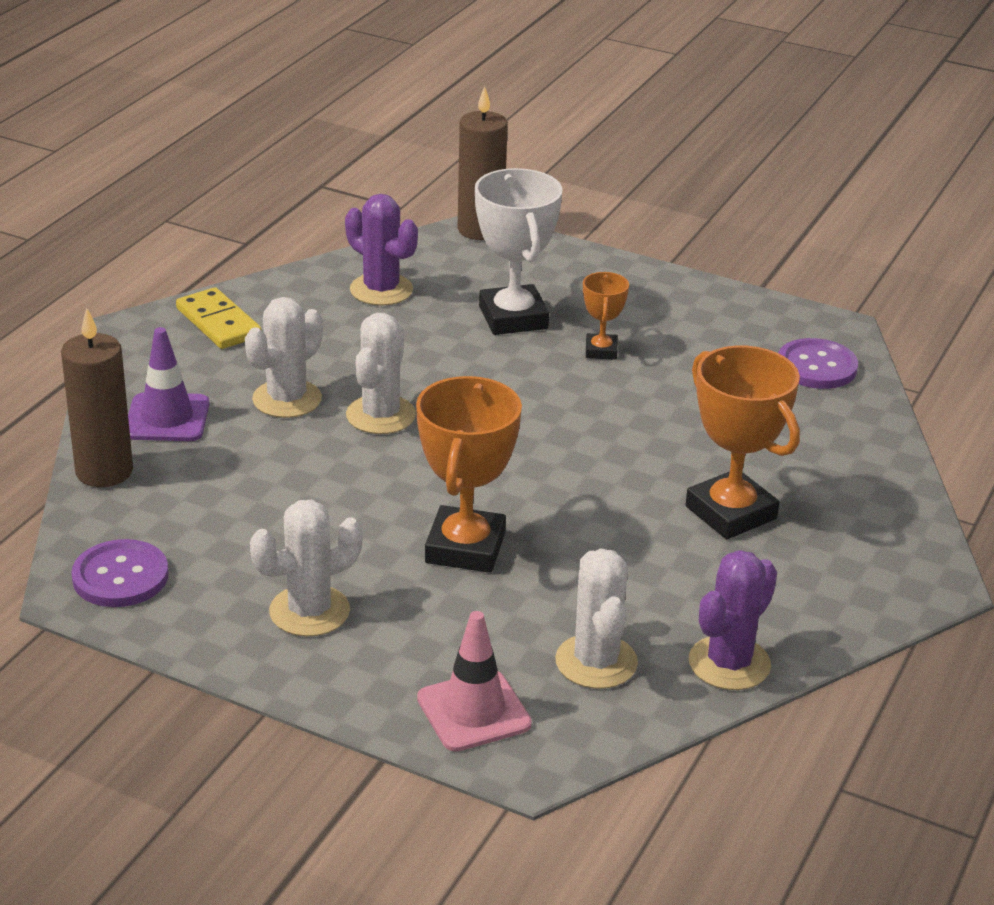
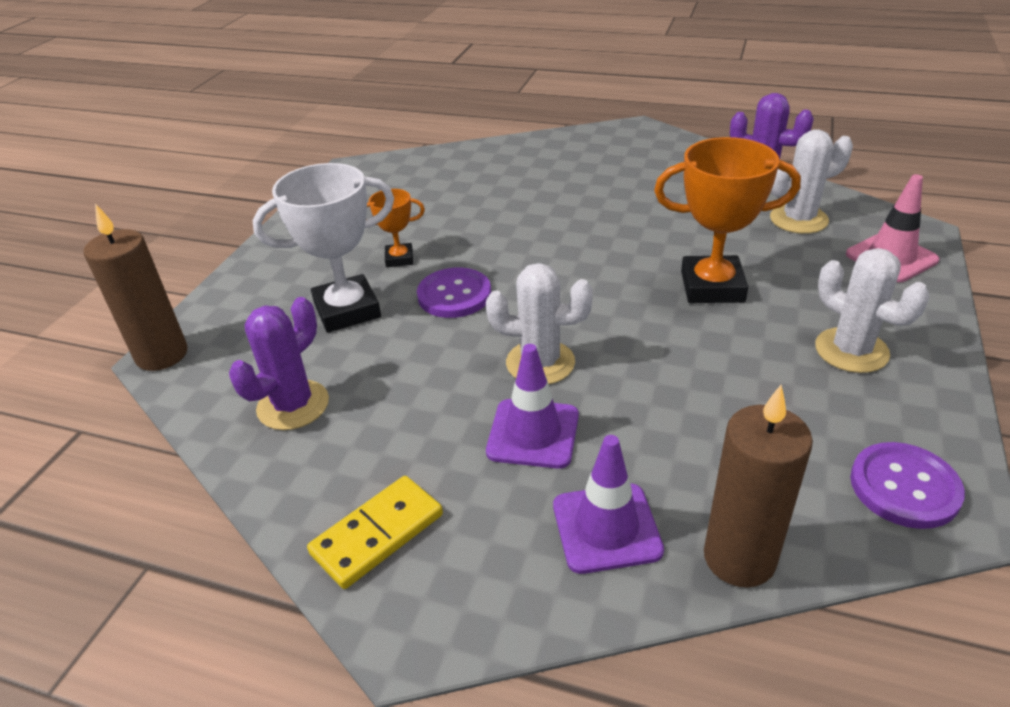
camera: 95 degrees left, 5 degrees up
white cactus [245,297,323,418] -> purple traffic cone [486,344,579,469]
orange trophy [686,345,800,539] -> none
purple button [778,338,858,389] -> purple button moved to [417,268,491,318]

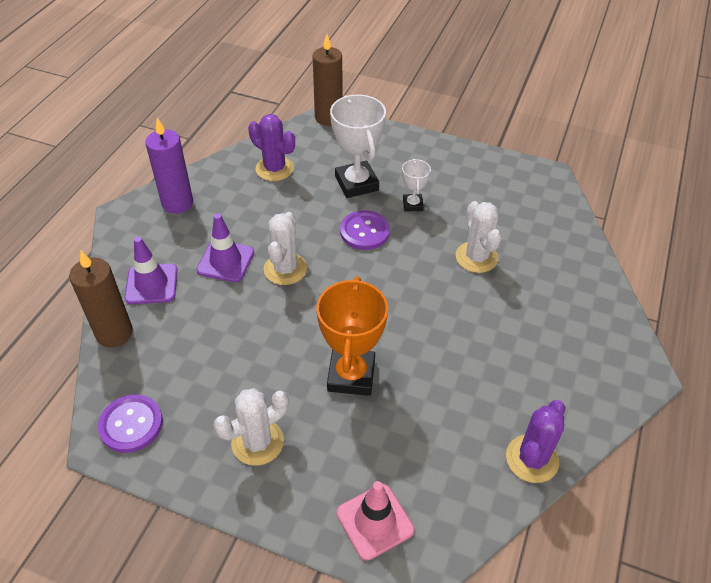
camera: 90 degrees right, 10 degrees up
yellow domino [307,476,443,589] -> purple candle [145,118,193,214]
orange trophy [366,189,425,267] -> white trophy [402,159,431,212]
white cactus [770,130,853,234] -> white cactus moved to [456,201,502,273]

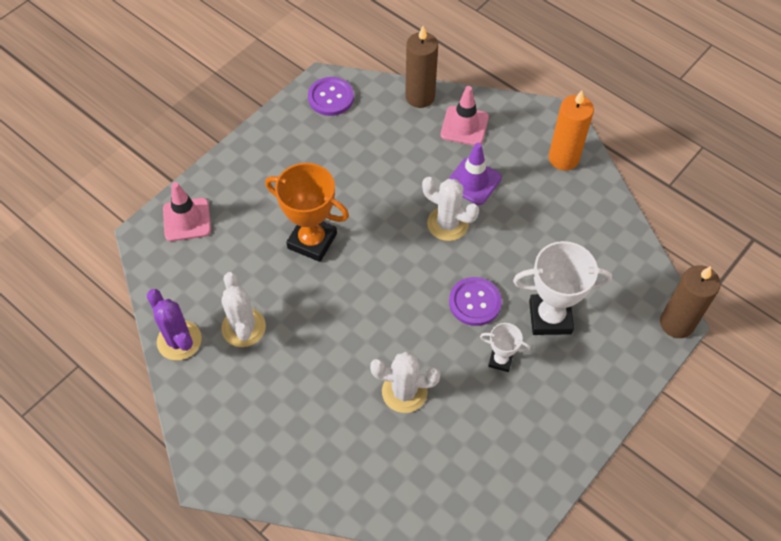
camera: 110 degrees right, 10 degrees up
purple traffic cone [125,237,178,304] -> pink traffic cone [441,86,489,146]
purple candle [145,118,193,214] -> orange candle [549,90,594,171]
white cactus [213,388,289,466] -> white cactus moved to [221,272,266,347]
purple cactus [248,114,295,181] -> none

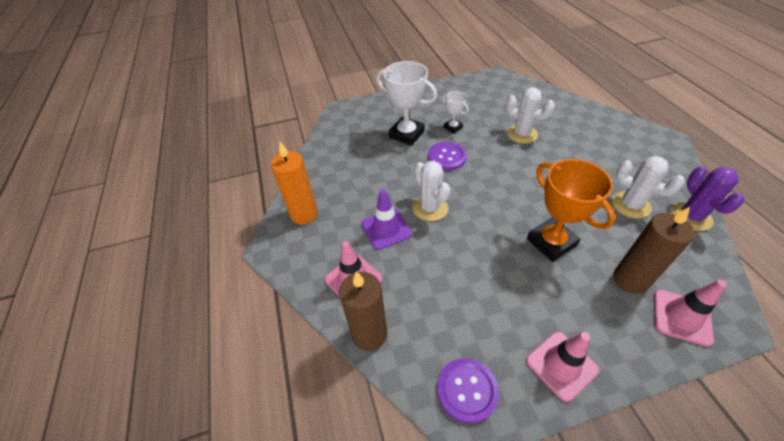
camera: 145 degrees left, 10 degrees down
white cactus [221,272,266,347] -> white cactus turned 60 degrees counterclockwise [612,156,685,219]
brown candle [660,265,721,338] -> brown candle moved to [613,207,695,294]
none -> pink traffic cone [526,332,599,402]

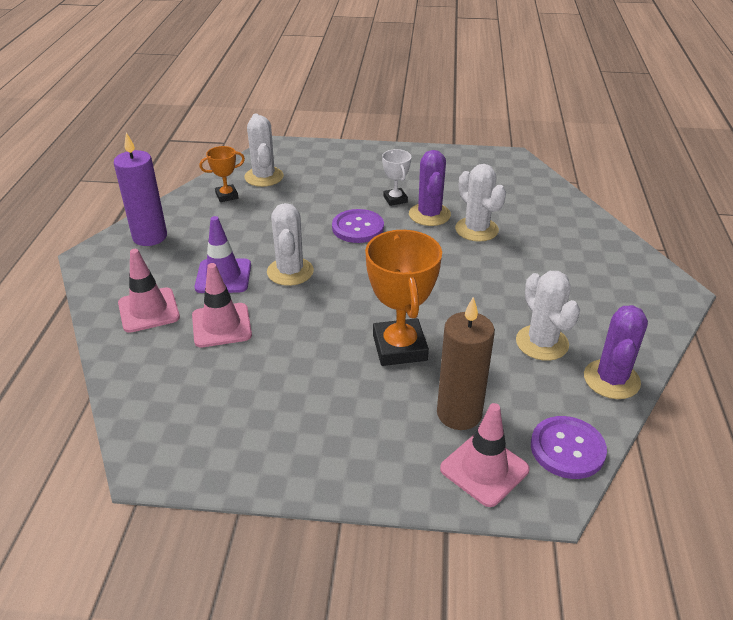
camera: 20 degrees right, 10 degrees down
orange candle [271,142,318,225] -> purple candle [114,132,167,246]
brown candle [339,271,387,351] -> none
white trophy [376,61,437,146] -> none
purple button [437,358,499,423] -> purple button moved to [531,416,607,479]
pink traffic cone [526,332,599,402] -> pink traffic cone moved to [192,263,252,347]
none -> orange trophy [199,146,245,202]
none -> white cactus [244,114,284,187]
none -> purple cactus [409,150,451,226]

